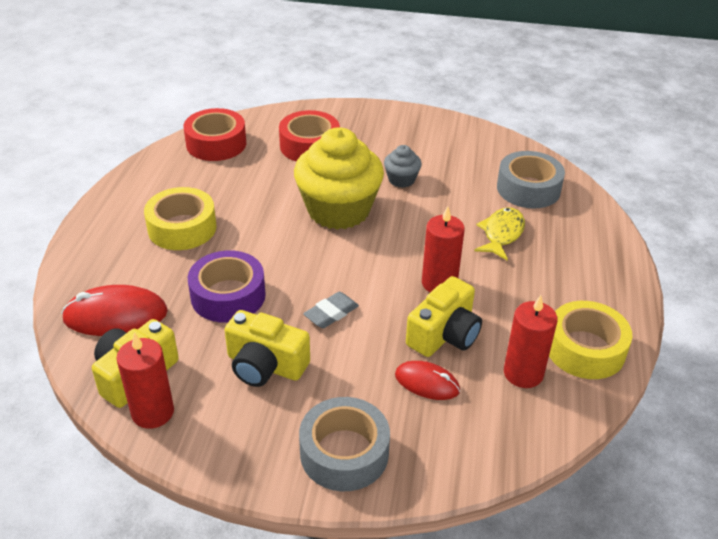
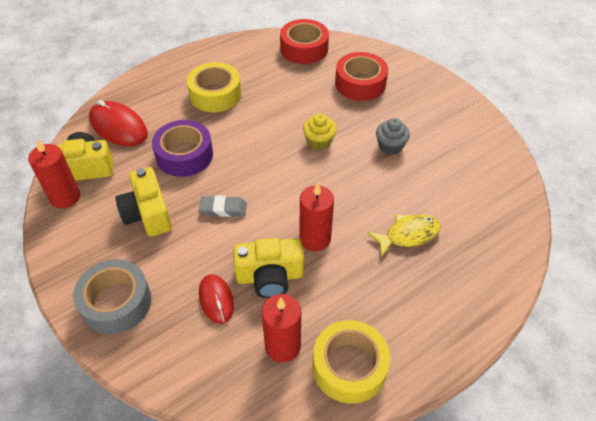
camera: 45 degrees right, 10 degrees up
yellow cupcake [294,127,384,230] -> yellow cupcake [303,113,337,150], size x0.45
grey tape [497,151,565,208] -> none

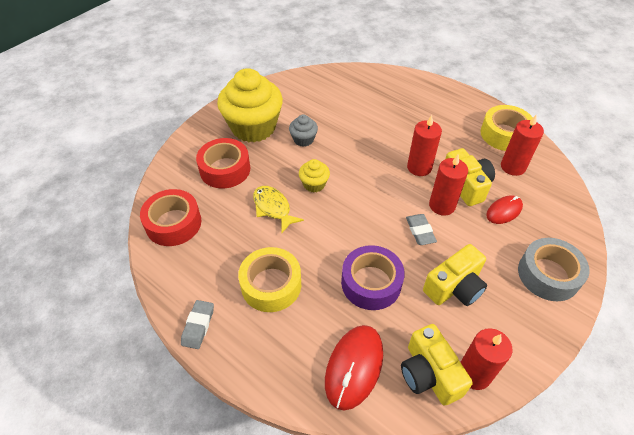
camera: 105 degrees left, 0 degrees up
yellow fish [367,214,441,257] -> yellow fish moved to [253,186,304,233]
none -> grey eraser [181,300,214,349]
none -> yellow cupcake [217,68,283,143]
none -> red candle [429,155,468,216]

